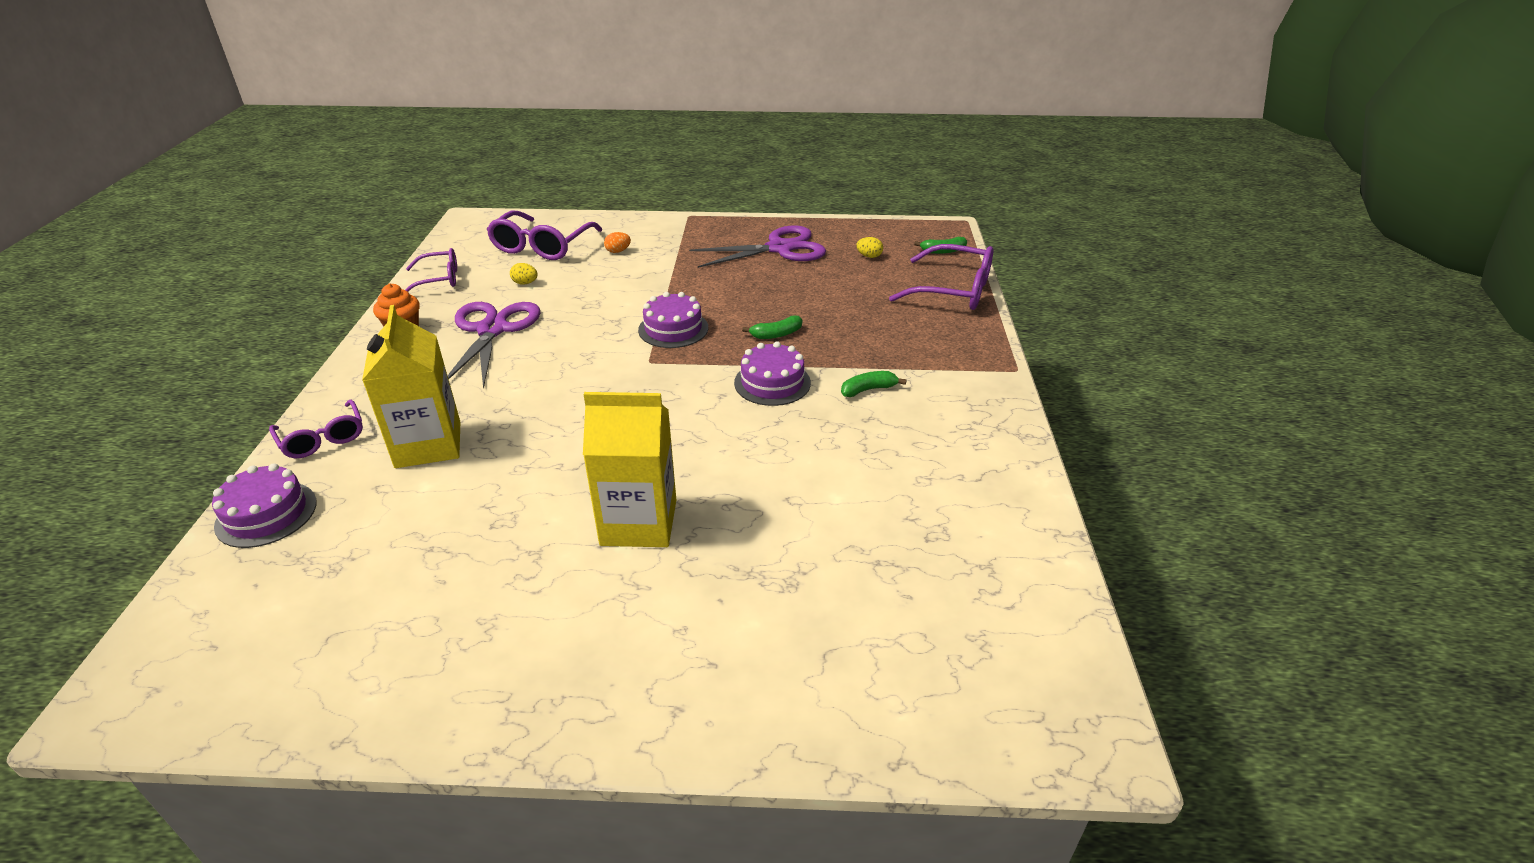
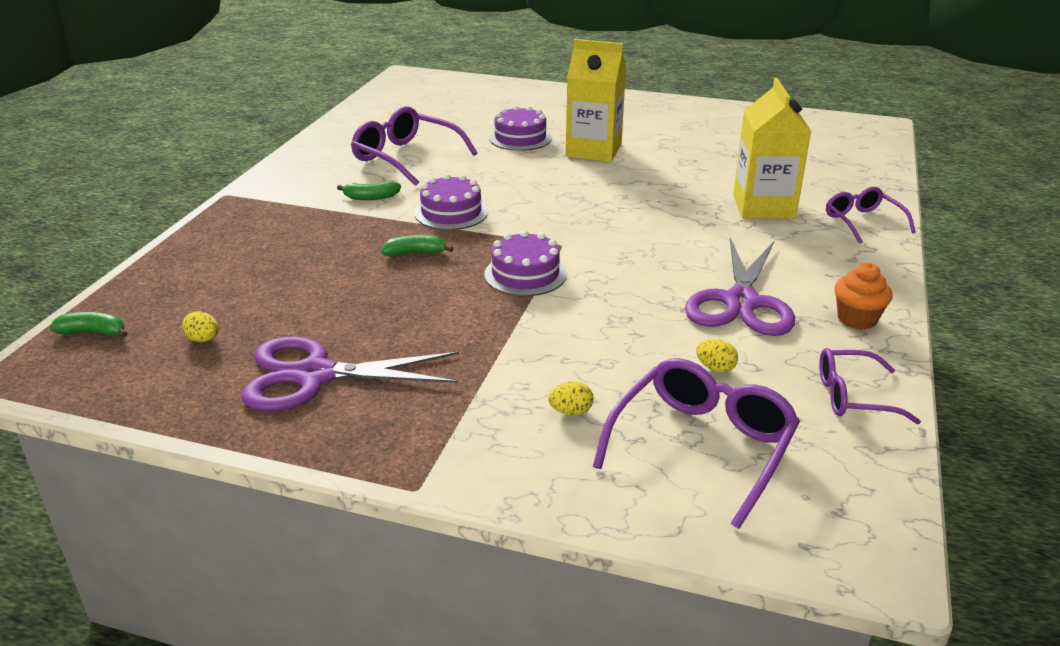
camera: 165 degrees left, 5 degrees down
purple cake [212,463,317,548] -> purple cake moved to [489,106,552,151]
orange egg [604,232,631,253] -> yellow egg [548,381,594,415]
purple glasses [889,244,993,310] -> purple glasses moved to [351,106,477,186]

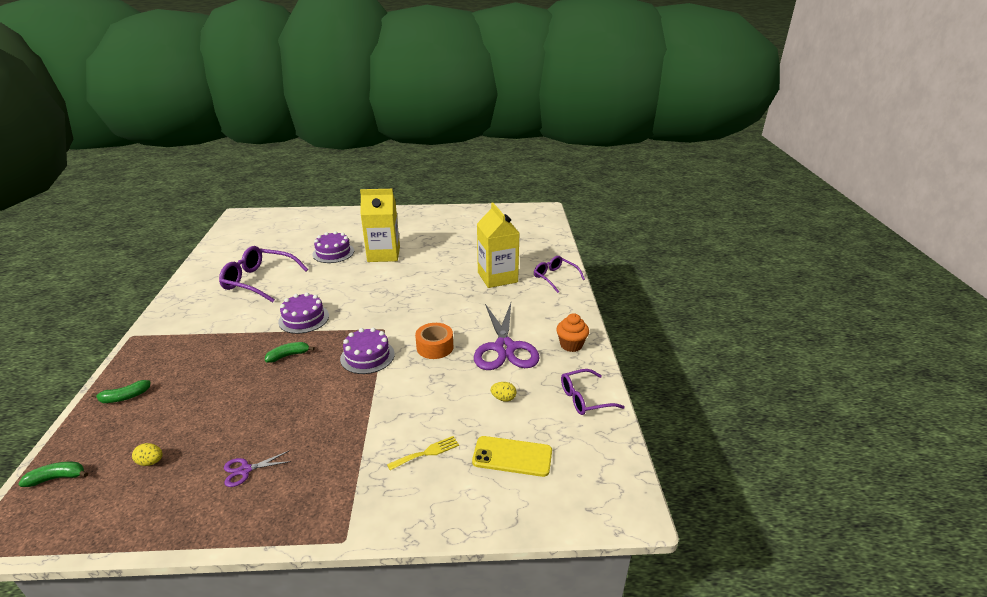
camera: 20 degrees left, 0 degrees up
purple scissors [241,336,459,411] -> purple scissors [224,451,291,487], size x0.43
green banana [337,181,401,200] -> green banana moved to [91,380,151,403]
yellow egg [548,381,594,415] -> yellow fork [387,436,459,470]
purple glasses [593,358,800,529] -> yellow phone [472,436,552,477]
none -> orange tape [415,323,454,359]

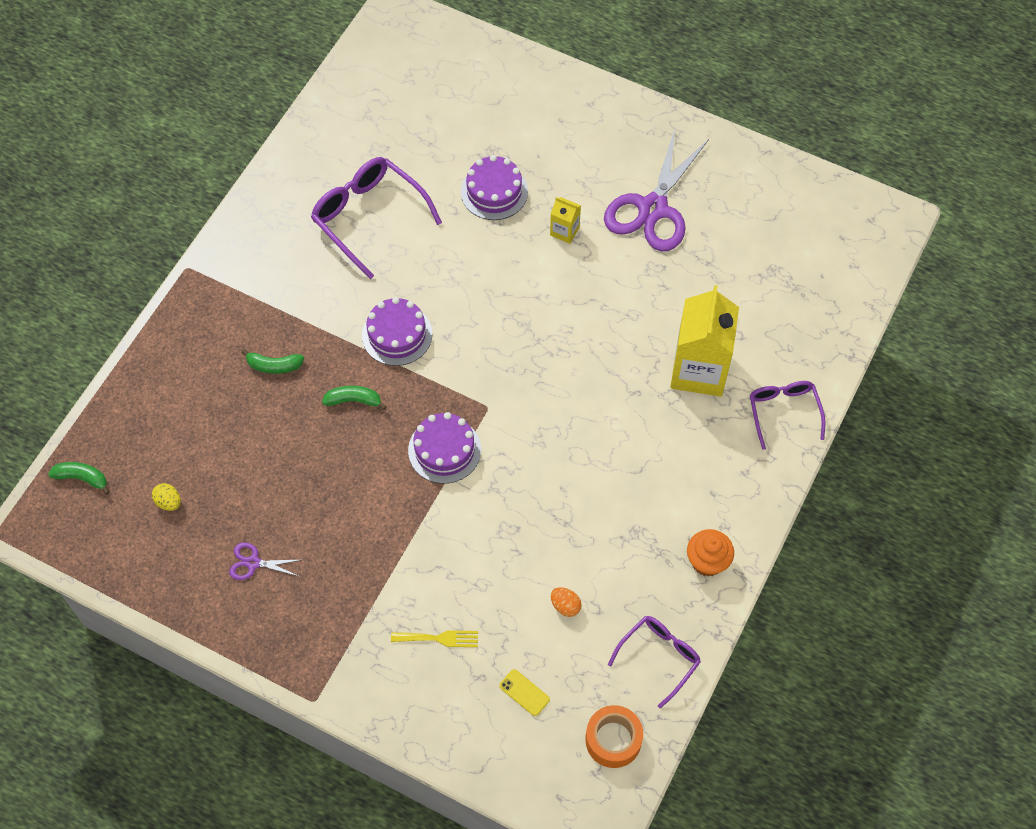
camera: 30 degrees right, 30 degrees up
green banana [91,380,151,403] -> green banana moved to [241,349,304,374]
yellow carton [360,189,400,262] -> yellow carton [550,197,581,244], size x0.45
orange tape [415,323,454,359] -> orange tape moved to [585,705,643,768]
yellow phone [472,436,552,477] -> yellow phone [499,669,550,716], size x0.54
purple scissors [474,303,540,370] -> purple scissors moved to [604,129,709,251]
yellow egg [491,382,516,402] -> orange egg [551,587,582,617]
purple glasses [561,369,625,415] -> purple glasses turned 120 degrees clockwise [608,616,701,709]

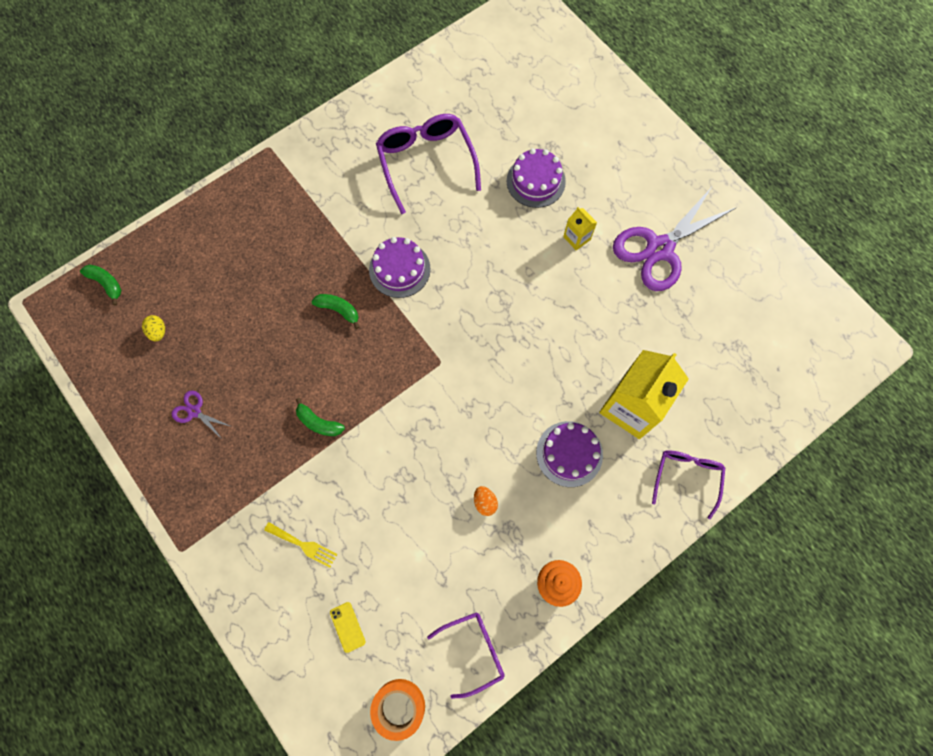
camera: 25 degrees right, 10 degrees up
green banana [241,349,304,374] -> green banana moved to [296,398,345,436]
purple cake [408,412,481,484] -> purple cake moved to [536,421,603,487]
orange egg [551,587,582,617] -> orange egg moved to [474,486,498,516]

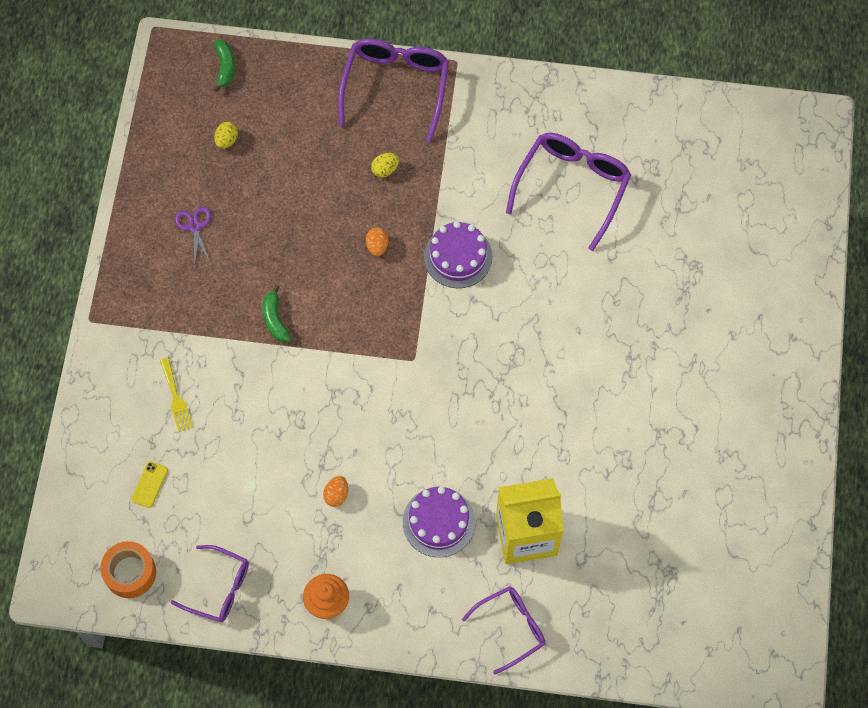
camera: 45 degrees right, 5 degrees down
green banana [311,294,359,329] -> orange egg [366,227,388,256]
purple cake [507,148,566,208] -> none
yellow carton [563,207,597,250] -> none
purple scissors [613,187,737,291] -> none
none -> purple glasses [338,38,449,141]
none -> yellow egg [371,153,399,178]

